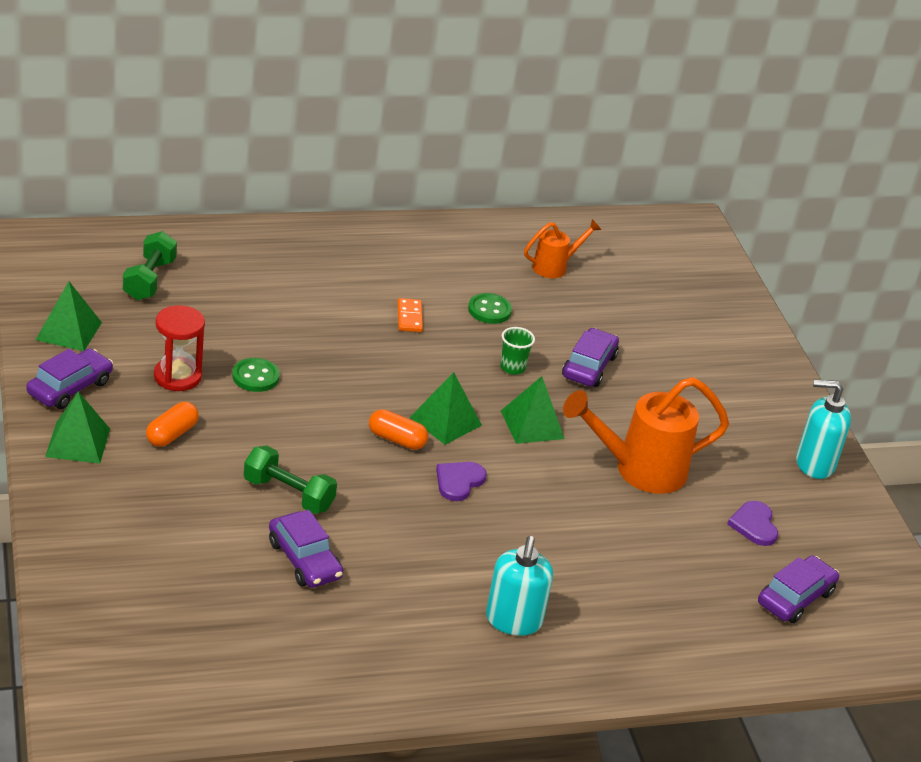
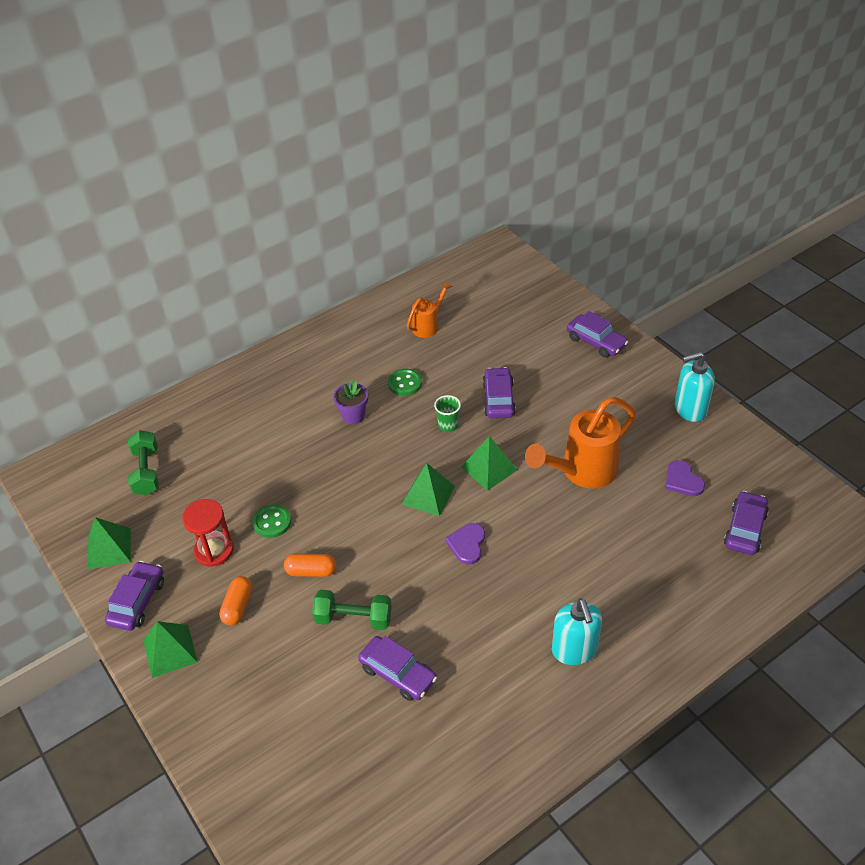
camera: 15 degrees left, 10 degrees up
orange capsule [369,409,428,450] -> orange capsule moved to [284,554,336,577]
orange domino [398,298,423,332] -> purple flower pot [333,380,368,424]
none -> purple car [567,311,628,358]

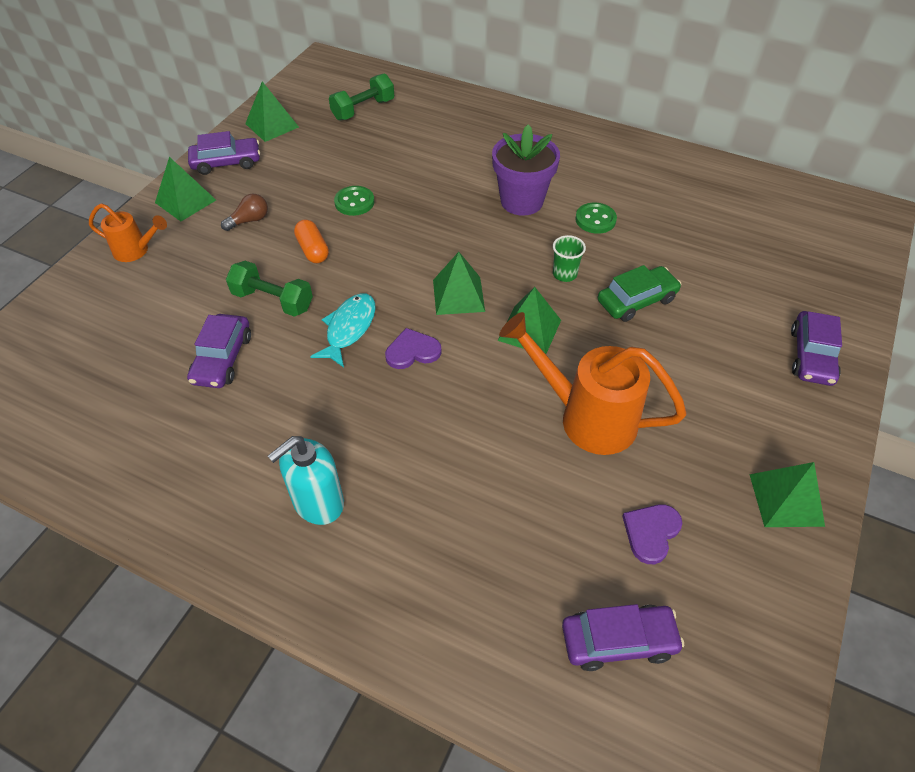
camera: 60 degrees right, 5 degrees up
red hourglass [182,499,234,567] -> none
orange capsule [219,576,253,626] -> brown light bulb [221,194,268,231]
green dumbbell [312,590,392,630] -> green dumbbell turned 45 degrees counterclockwise [226,261,313,317]
purple flower pot [333,380,368,424] -> purple flower pot [492,124,560,216], size x1.66
orange watering can [407,281,452,338] -> orange watering can moved to [89,203,167,262]
purple car [482,367,516,418] -> green car [597,265,681,322]
turquoise soap dispenser [675,352,715,422] -> green pyramid [749,462,825,527]
none -> turquoise fish [310,293,376,368]

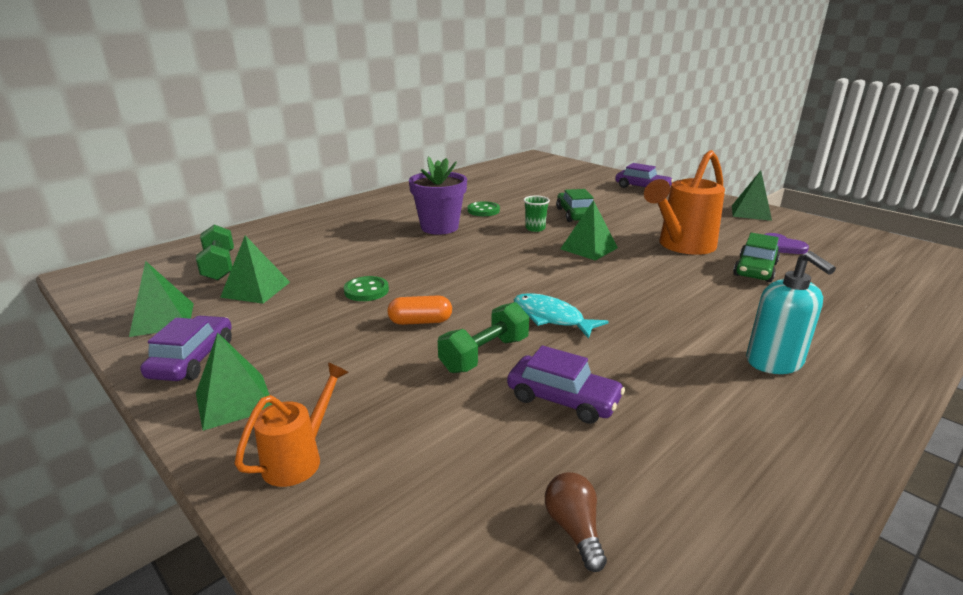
camera: 70 degrees left, 25 degrees down
brown light bulb [221,194,268,231] -> brown light bulb moved to [545,472,607,572]
purple heart [385,328,441,369] -> none
green pyramid [433,252,485,315] -> green pyramid moved to [220,235,290,304]
purple car [562,604,684,671] -> none
none -> green car [733,233,780,282]

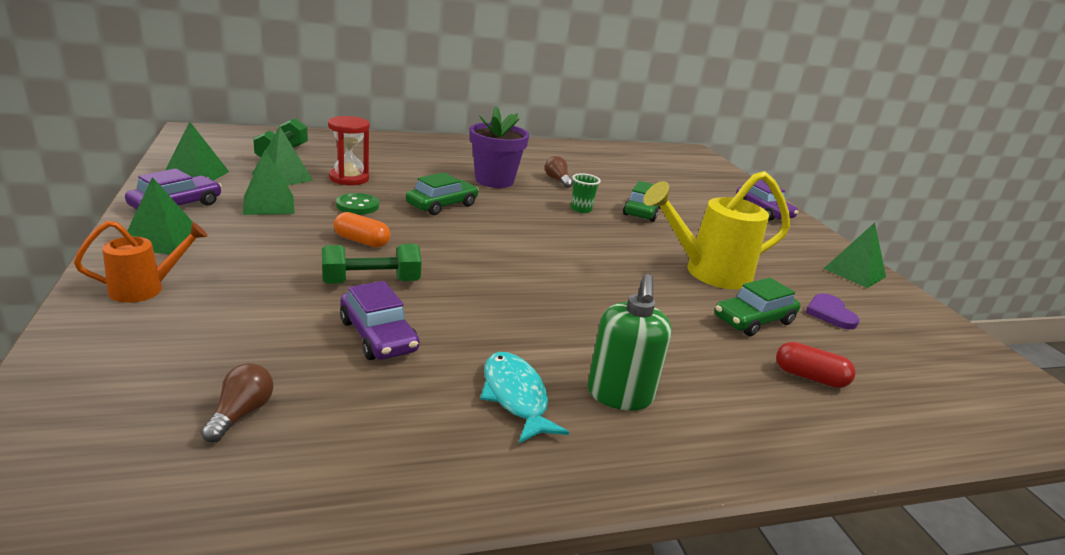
camera: 25 degrees right, 0 degrees up
green button [468,201,500,216] -> brown light bulb [545,156,573,188]
turquoise fish [514,293,609,339] -> turquoise fish moved to [480,352,569,443]
green pyramid [560,200,618,261] -> green pyramid moved to [242,150,295,215]
orange watering can [644,150,725,255] -> yellow watering can [643,171,790,289]
turquoise soap dispenser [746,251,836,374] -> green soap dispenser [588,274,672,410]
none -> red hourglass [328,116,370,185]
none -> green car [406,172,479,215]
none -> red capsule [776,342,856,388]

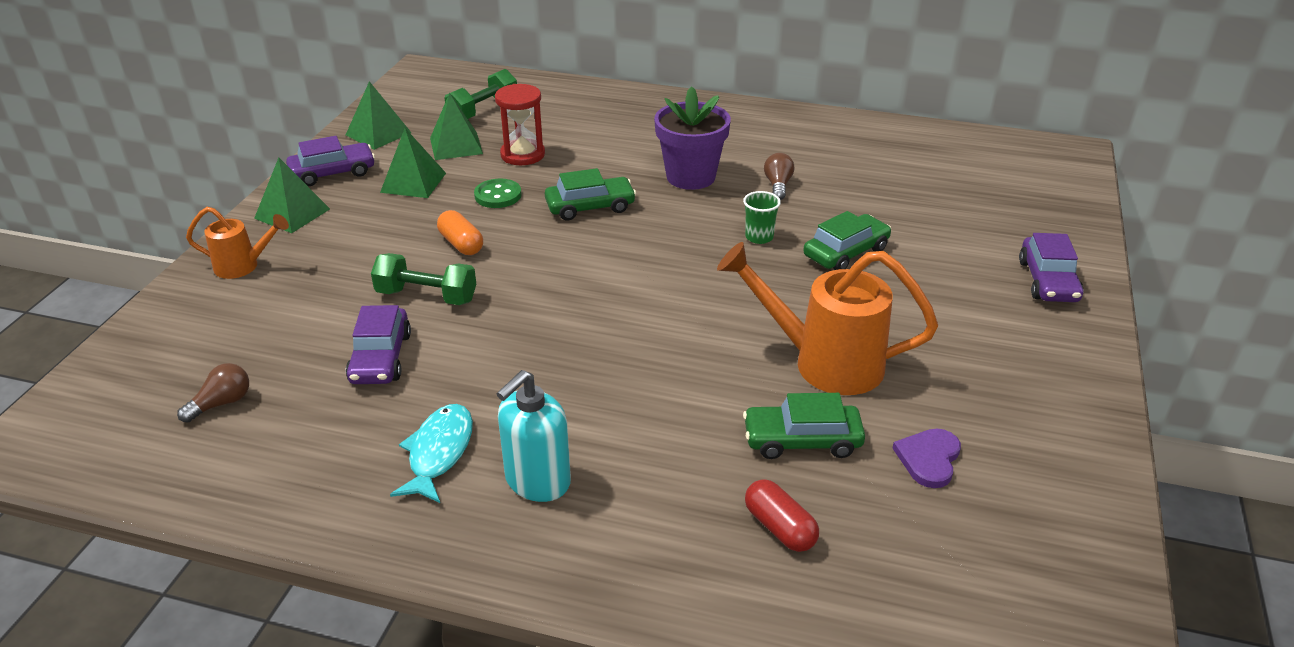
camera: 35 degrees right, 10 degrees up
green soap dispenser [588,274,672,410] -> turquoise soap dispenser [496,370,571,502]
yellow watering can [643,171,790,289] -> orange watering can [717,242,938,395]
green pyramid [823,223,886,288] -> none

